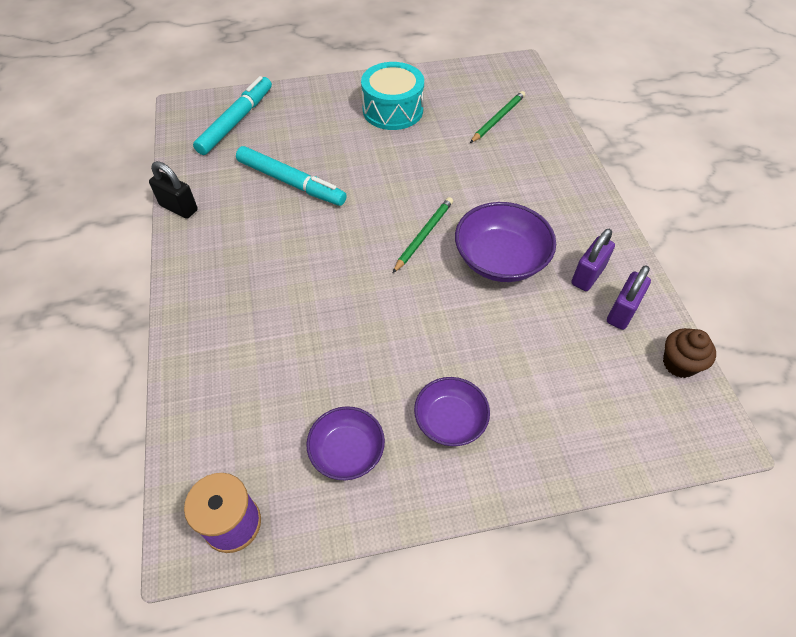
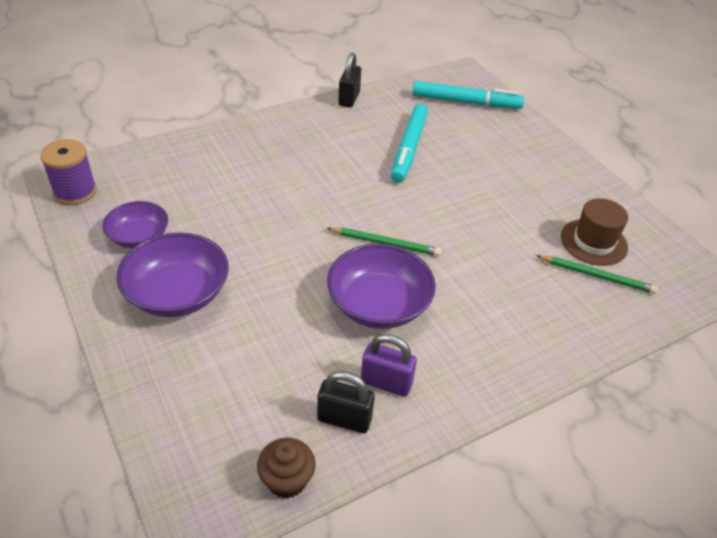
camera: 70 degrees right, 10 degrees down
turquoise drum [361,62,424,130] -> none
purple bowl [414,377,490,446] -> purple bowl [116,232,229,317], size x1.57
purple padlock [607,265,651,330] -> black padlock [317,371,375,433]
none -> brown hat [561,198,628,266]

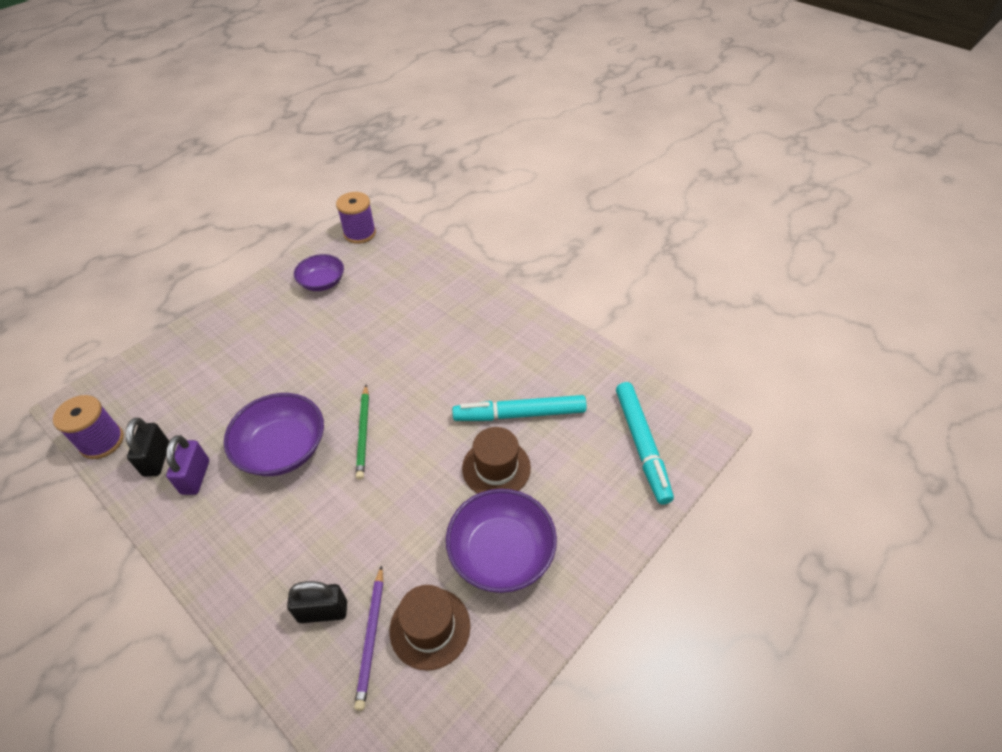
camera: 75 degrees right, 5 degrees up
purple bowl [116,232,229,317] -> purple bowl moved to [446,489,557,593]
brown cupcake [257,438,316,499] -> purple spool [53,395,124,459]
black padlock [338,53,361,108] -> black padlock moved to [287,581,347,623]
green pencil [536,255,658,294] -> purple pencil [354,565,383,711]
none -> brown hat [462,427,531,493]

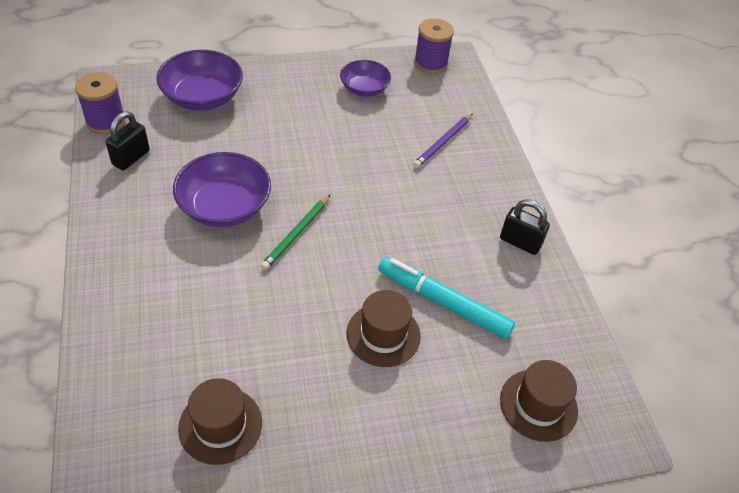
camera: 30 degrees right, 0 degrees up
purple padlock [166,435,209,495] -> none
black padlock [287,581,347,623] -> black padlock moved to [500,199,550,255]
purple pencil [354,565,383,711] -> purple pencil moved to [413,113,473,168]
purple bowl [446,489,557,593] -> purple bowl moved to [156,50,243,111]
turquoise marker [616,382,674,505] -> brown hat [500,360,578,442]

